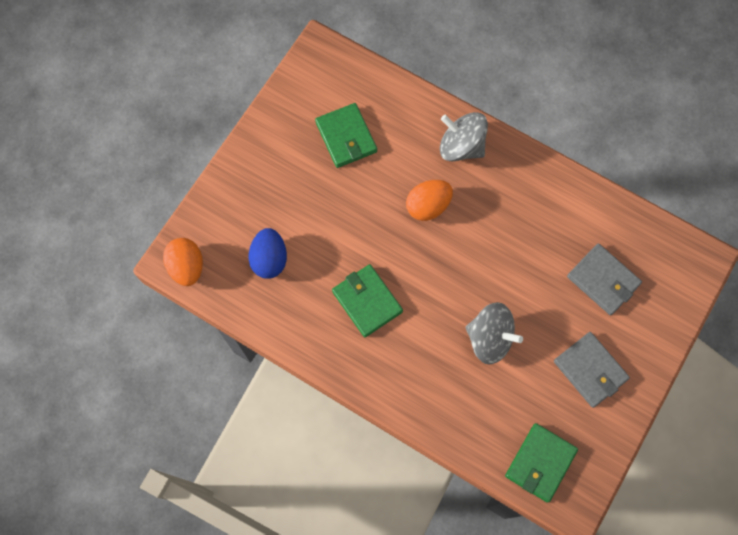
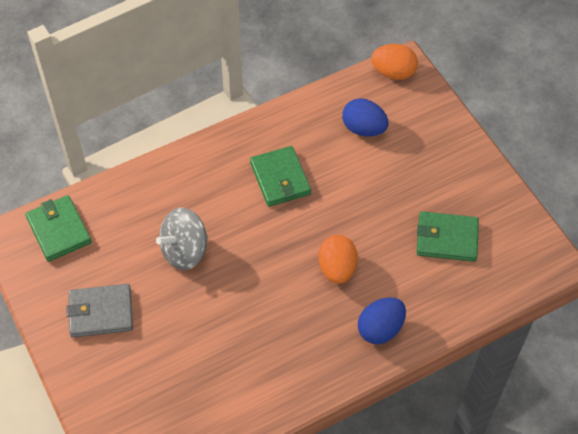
camera: 120 degrees right, 15 degrees down
green wallet [332,264,403,337] -> green wallet turned 75 degrees clockwise [250,146,311,207]
grey spinning top [440,112,488,162] -> blue egg [358,297,406,344]
grey wallet [567,243,642,315] -> none

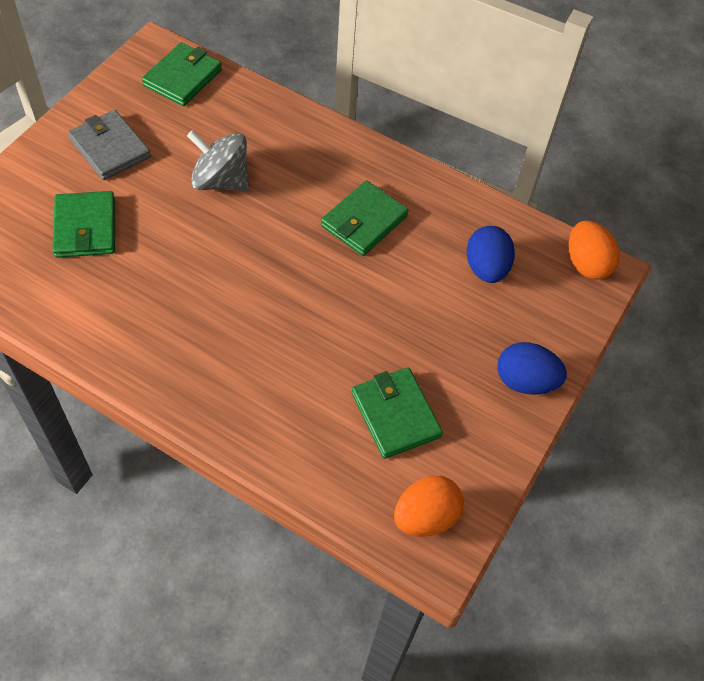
camera: 55 degrees right, 0 degrees up
orange egg [319,235,358,284] -> orange egg moved to [394,476,464,537]
blue egg [358,297,406,344] -> blue egg moved to [497,342,567,395]
none -> green wallet [52,191,115,258]

